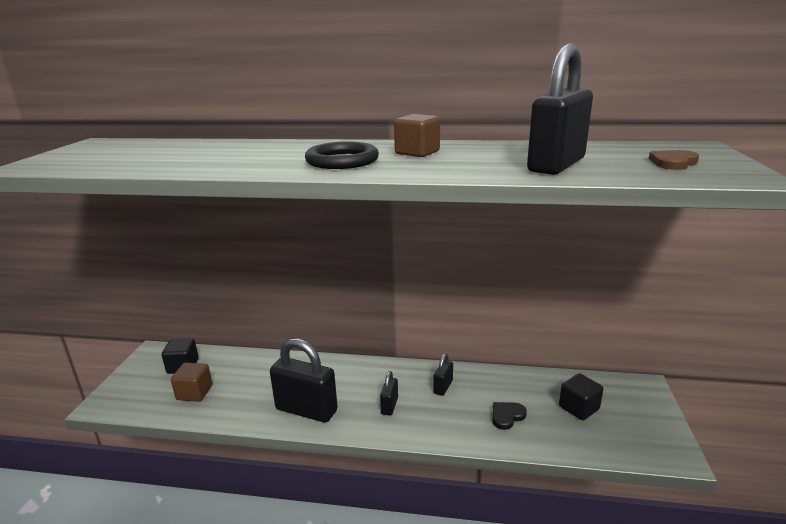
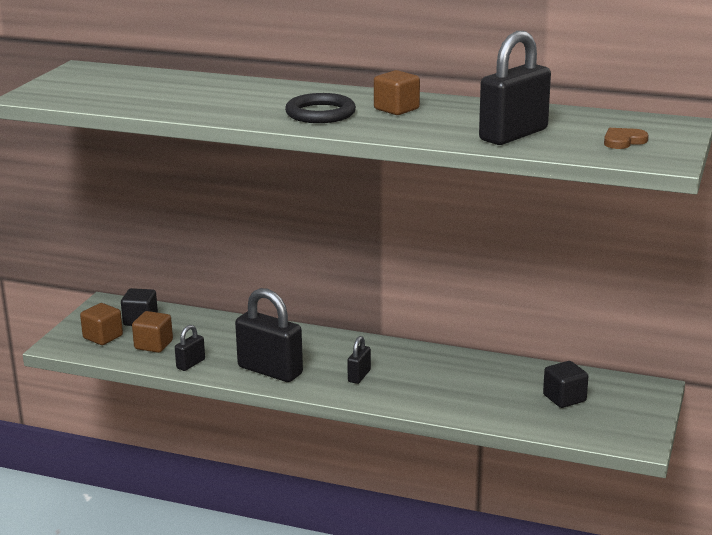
camera: 10 degrees right, 0 degrees up
black padlock [433,354,453,396] -> black padlock moved to [175,325,205,371]
black heart [492,402,527,430] -> none
none -> brown cube [80,303,123,345]

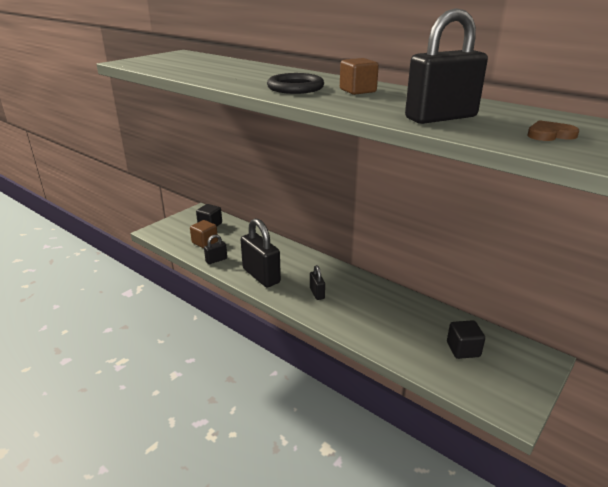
camera: 20 degrees right, 5 degrees up
brown cube [80,303,123,345] -> none
black padlock [347,336,371,384] -> black padlock turned 60 degrees counterclockwise [310,265,325,300]

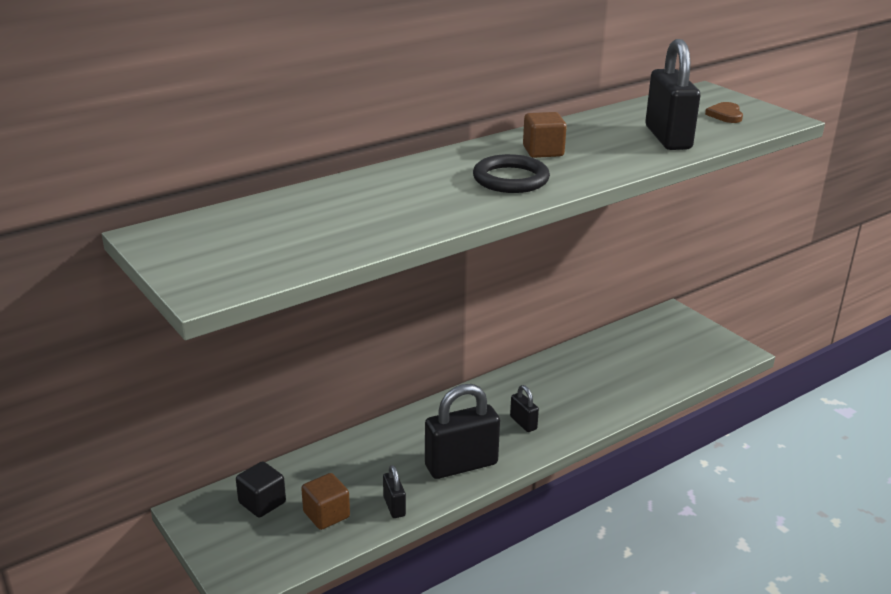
camera: 75 degrees left, 0 degrees up
black padlock [310,265,325,300] -> black padlock turned 60 degrees clockwise [510,385,539,432]
black cube [447,320,485,359] -> none

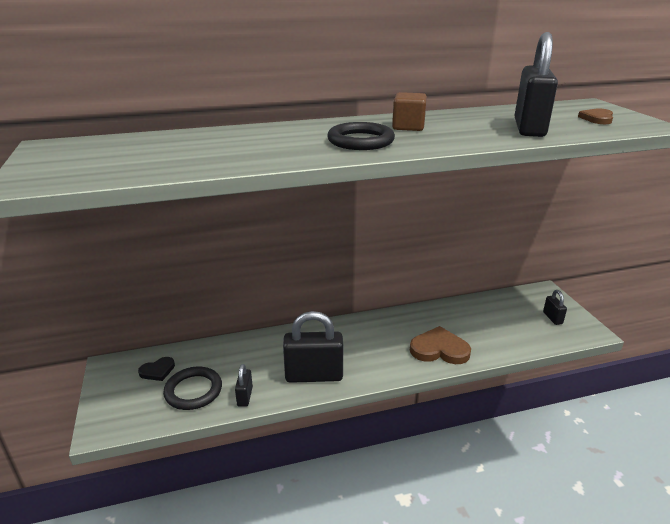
camera: 20 degrees right, 0 degrees up
black cube [236,461,286,518] -> black heart [138,357,175,381]
brown cube [301,473,350,530] -> black ring [163,367,222,410]
black padlock [510,385,539,432] -> black padlock moved to [543,290,567,325]
none -> brown heart [410,326,471,364]

